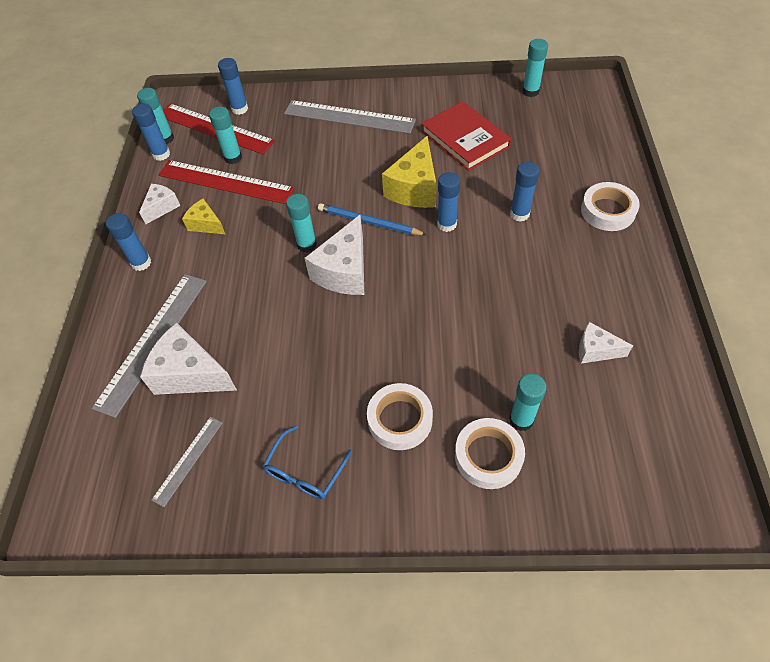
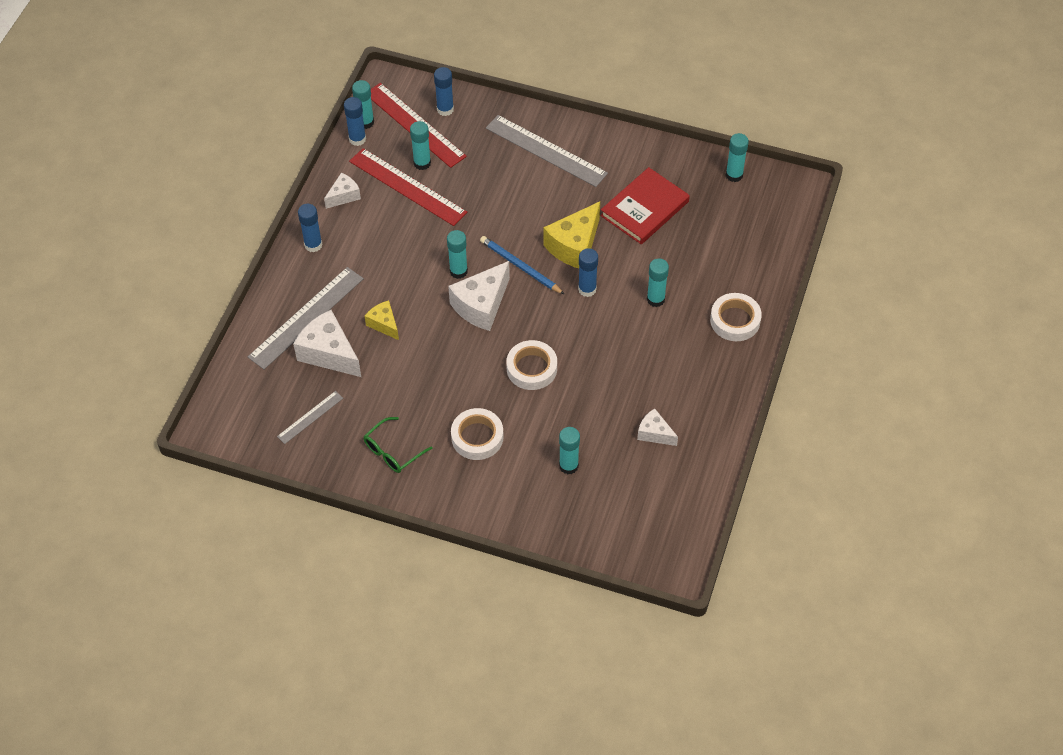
camera: 15 degrees right, 0 degrees up
yellow cheese [182,199,225,234] -> yellow cheese moved to [365,300,399,340]
blue glasses [263,425,352,499] -> green glasses [363,417,433,473]
red book [421,101,512,171] -> red book turned 60 degrees clockwise [600,167,690,244]
white tape [455,418,525,489] -> white tape moved to [506,340,557,390]
blue glue stick [510,161,540,222] -> turquoise glue stick [647,258,669,307]

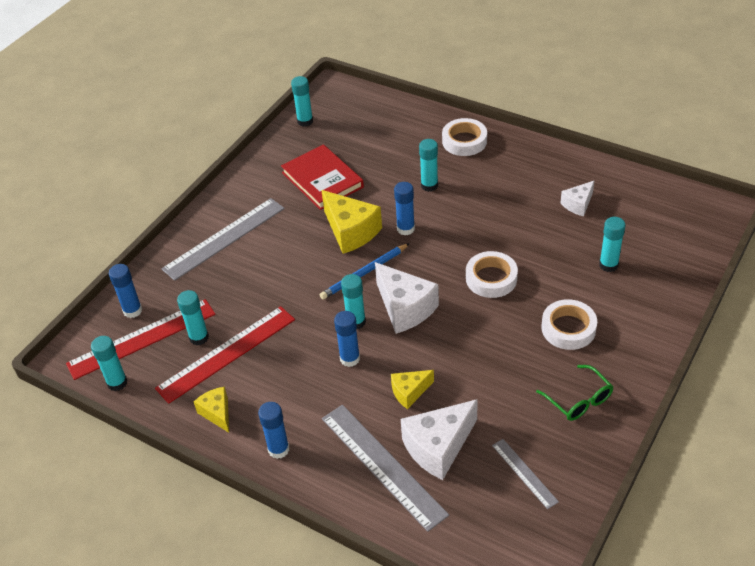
camera: 75 degrees left, 10 degrees down
white cheese [324,173,361,209] -> yellow cheese [194,386,229,433]
blue glue stick [344,97,366,146] -> blue glue stick moved to [334,311,360,367]

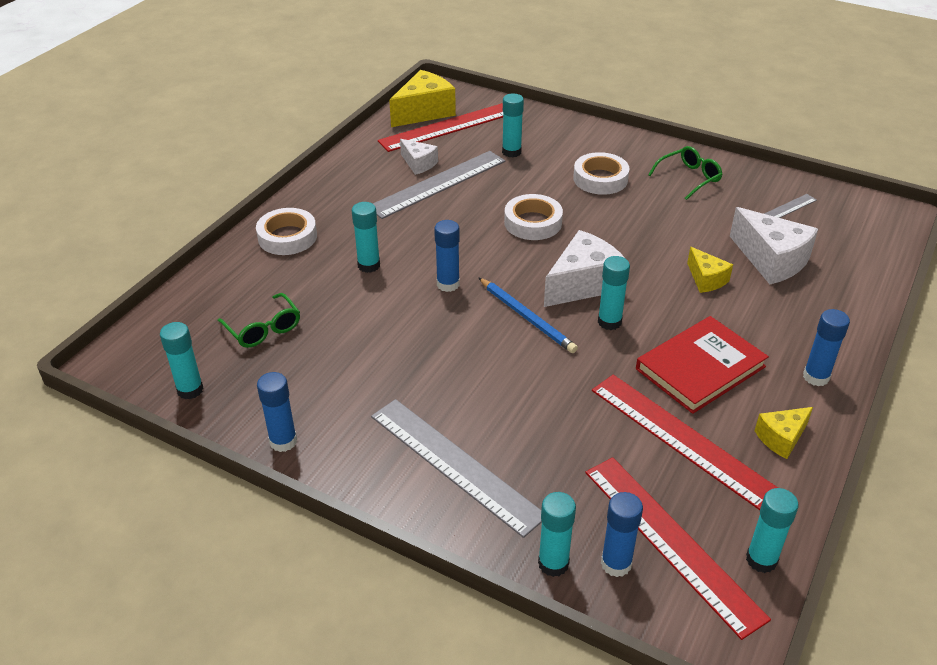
camera: 95 degrees left, 5 degrees down
turquoise glue stick [177,290,209,345] -> turquoise glue stick moved to [538,492,576,577]
red book [281,144,364,210] -> red book moved to [636,316,769,414]
yellow cheese [321,190,382,254] -> yellow cheese moved to [389,70,456,127]
grey ruler [322,405,449,532] -> grey ruler moved to [373,151,505,219]
blue glue stick [334,311,360,367] -> blue glue stick moved to [257,372,297,452]
none -> green glasses [218,293,300,348]
none -> red ruler [378,103,503,152]

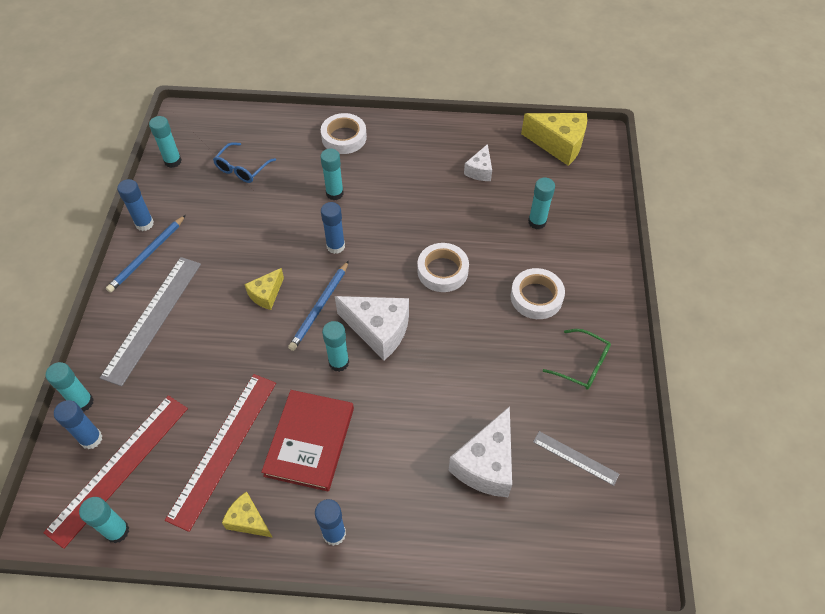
camera: 65 degrees right, 15 degrees up
green glasses [218,293,300,348] -> blue glasses [213,142,276,183]
grey ruler [373,151,505,219] -> none
red ruler [378,103,503,152] -> none
red book [636,316,769,414] -> red book turned 75 degrees clockwise [261,390,354,491]
yellow cheese [687,247,733,293] -> yellow cheese moved to [244,268,284,310]
none -> blue pencil [106,215,186,293]

